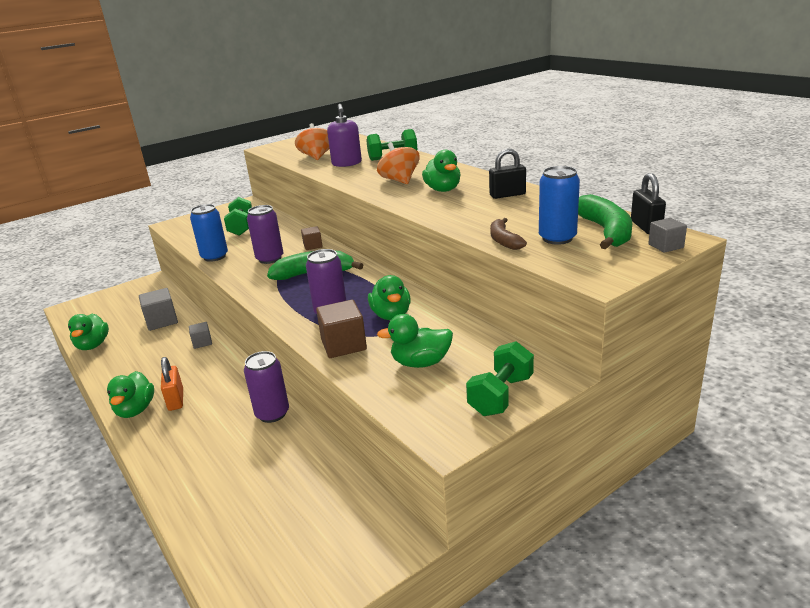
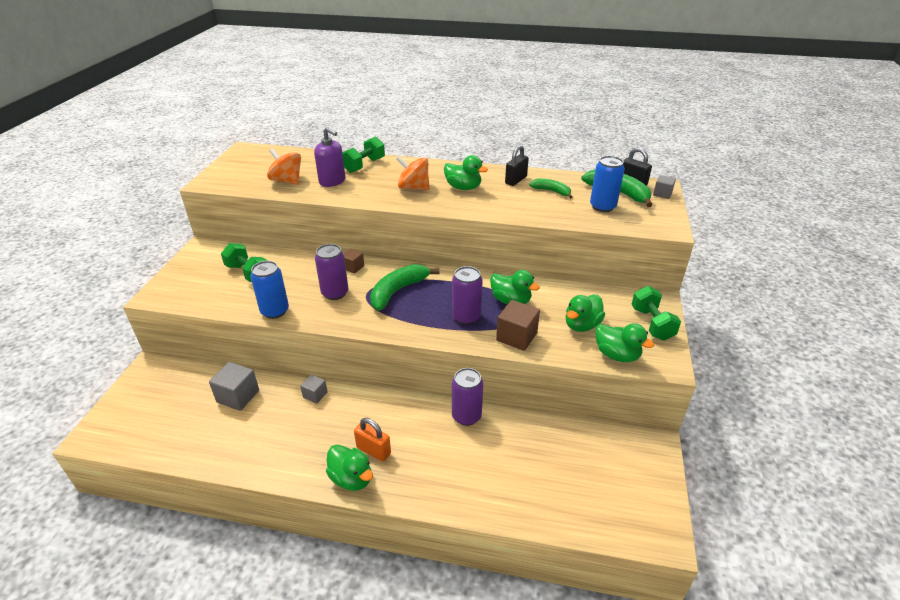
camera: 45 degrees left, 10 degrees up
green duck [68,314,109,350] -> green duck moved to [595,323,654,362]
brown banana [490,218,527,250] -> none
none -> green banana [529,179,572,199]

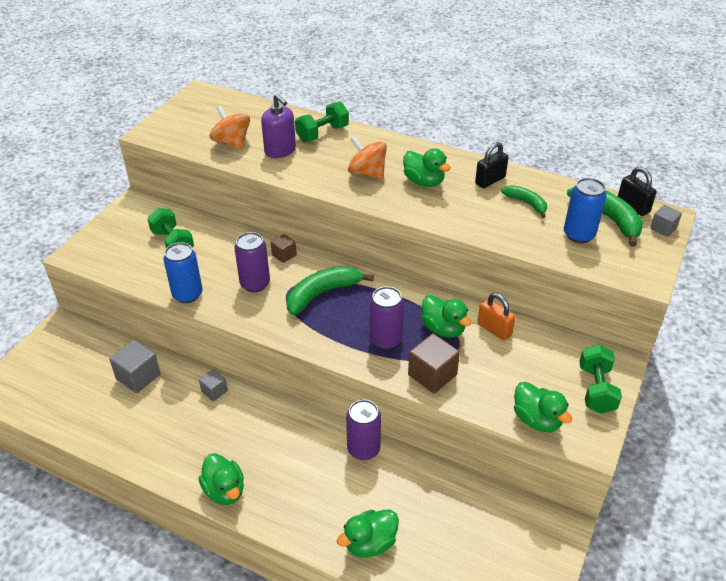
camera: 15 degrees right, 5 degrees up
orange padlock [354,418,391,461] -> orange padlock moved to [478,293,516,341]
green duck [566,294,605,332] -> green duck moved to [337,509,399,558]

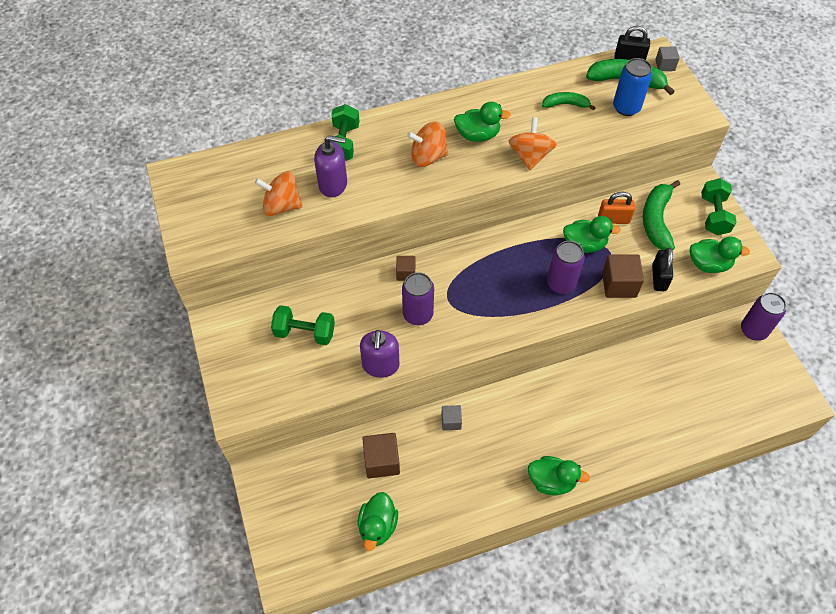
camera: 45 degrees left, 15 degrees up
grey cube [109,340,161,393] -> brown cube [362,433,400,478]
blue can [163,242,203,303] -> purple soap dispenser [360,330,400,378]
green banana [286,266,374,315] -> green banana moved to [643,180,680,251]
green duck [337,509,399,558] -> green duck moved to [358,492,398,551]
purple can [346,400,381,460] -> purple can moved to [741,292,786,341]
black padlock [475,142,508,188] -> black padlock moved to [652,248,673,291]
green dumbbell [579,344,622,414] -> green dumbbell turned 45 degrees clockwise [701,178,737,235]
none -> orange spinning top [509,117,557,170]

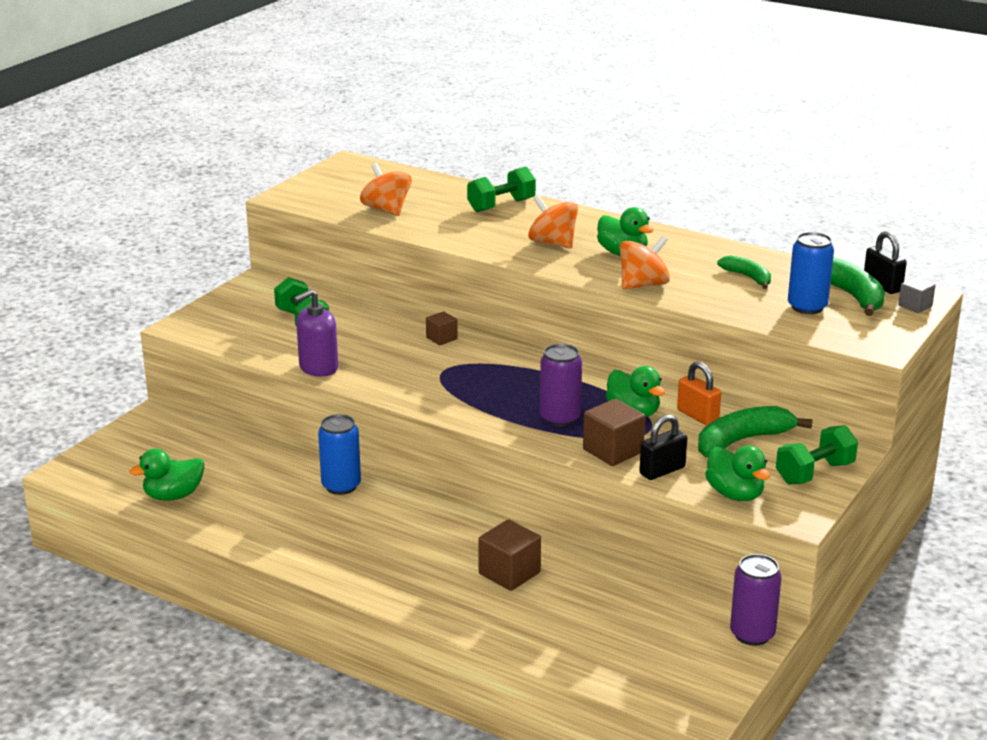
camera: 50 degrees right, 30 degrees down
purple soap dispenser [314,135,347,197] -> none
brown cube [362,433,400,478] -> brown cube moved to [478,519,541,591]
purple can [402,272,434,325] -> none
grey cube [441,405,462,430] -> blue can [318,414,361,495]
green duck [528,456,590,495] -> none

